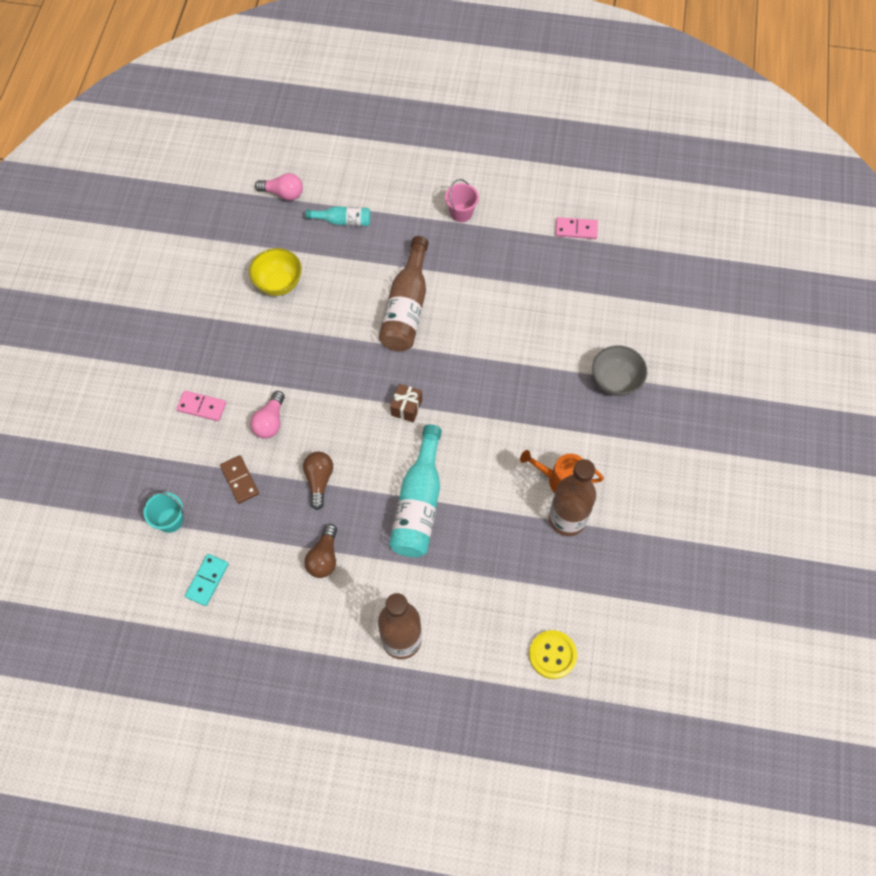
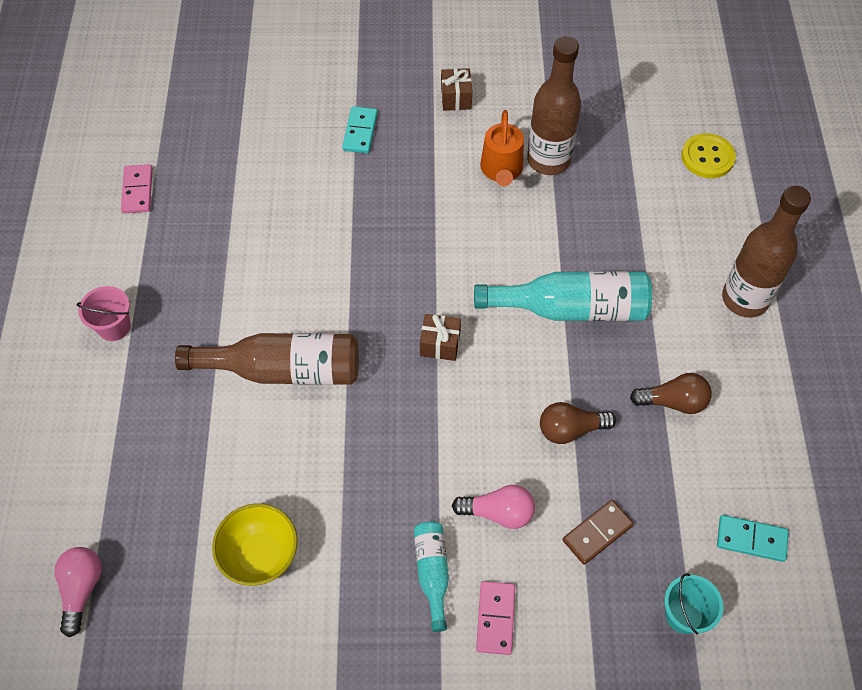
camera: 100 degrees left, 5 degrees down
turquoise bottle [306,206,370,226] -> turquoise bottle moved to [414,521,449,632]
grey bowl [592,345,647,396] -> turquoise domino [342,106,378,153]
none -> brown gift [441,68,472,111]

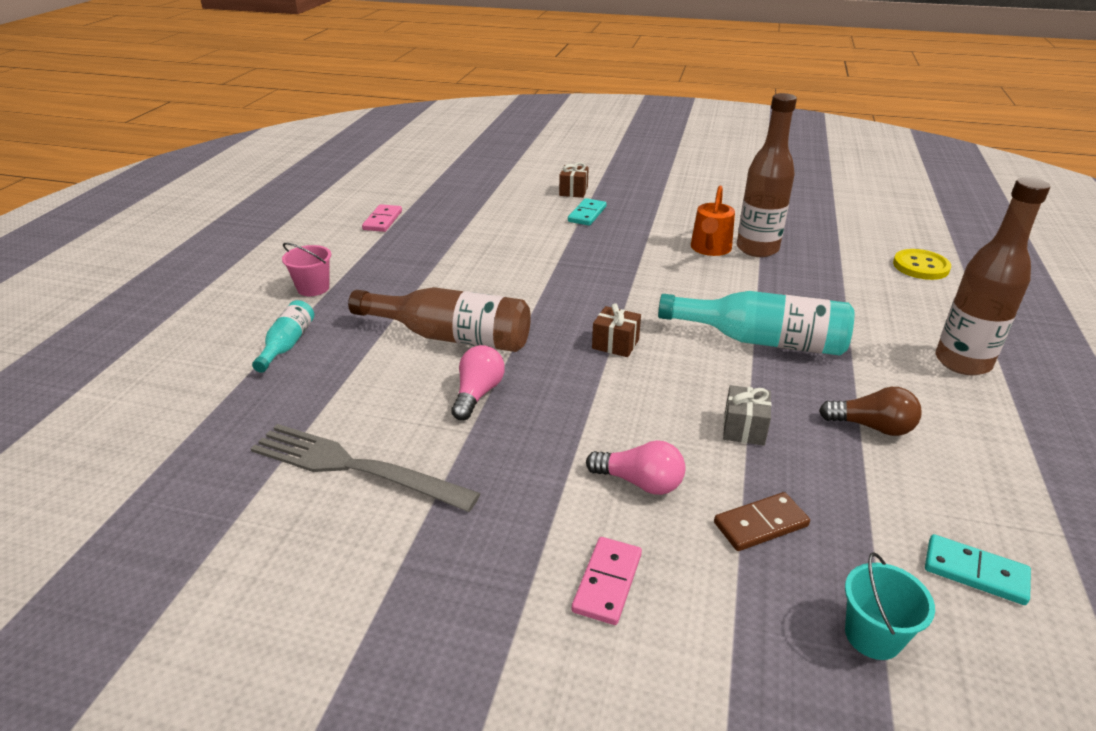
camera: 15 degrees right, 25 degrees down
pink light bulb [54,547,102,637] -> pink light bulb moved to [451,345,505,420]
yellow bowl [212,503,298,586] -> grey fork [250,424,481,512]
turquoise bottle [414,521,449,632] -> turquoise bottle moved to [252,300,314,373]
brown gift [441,68,472,111] -> brown gift moved to [559,162,589,198]
brown light bulb [540,402,616,444] -> grey gift [723,385,771,446]

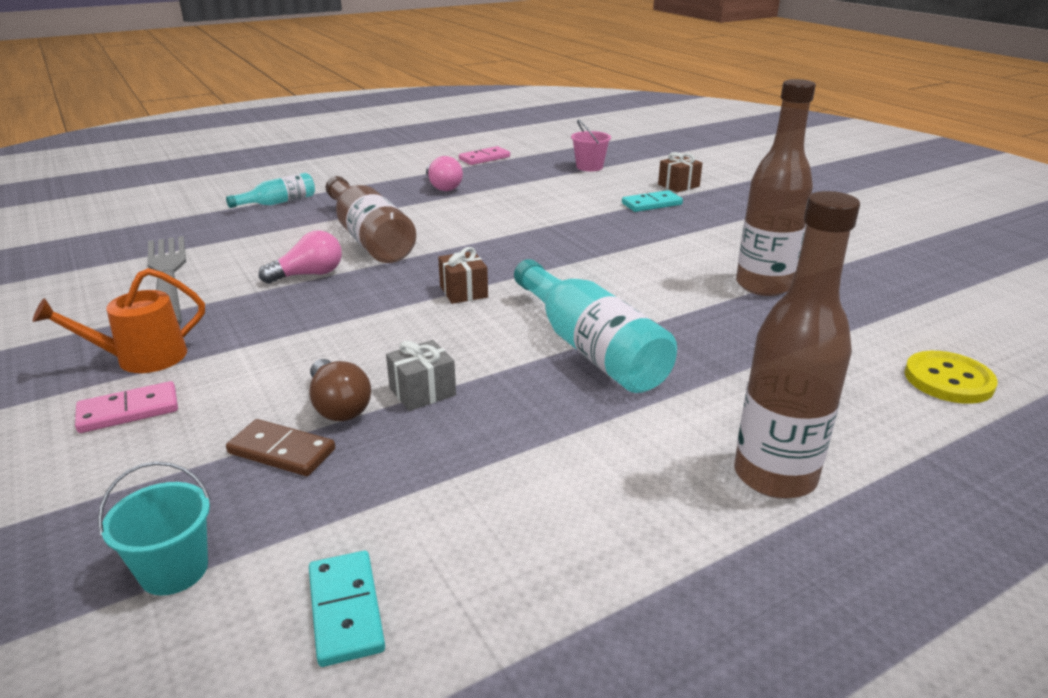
camera: 45 degrees right, 5 degrees down
pink bucket [282,243,331,296] -> pink bucket moved to [571,120,611,171]
pink light bulb [586,440,685,495] -> pink light bulb moved to [426,156,463,191]
orange watering can [691,186,735,256] -> orange watering can moved to [33,268,205,373]
brown light bulb [819,387,922,436] -> brown light bulb moved to [309,359,371,421]

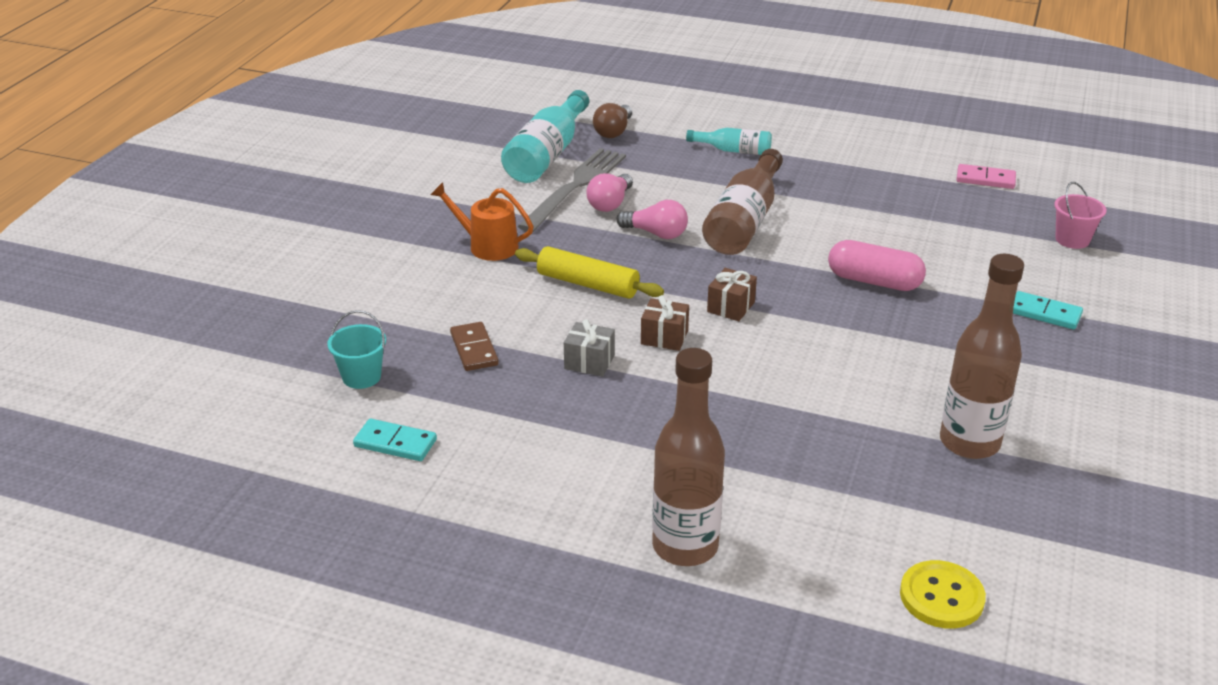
camera: 50 degrees right, 5 degrees up
pink domino [75,381,178,433] -> none
brown light bulb [309,359,371,421] -> brown light bulb moved to [593,103,632,138]
turquoise domino [309,551,385,667] -> turquoise domino turned 75 degrees clockwise [353,419,437,461]
pink light bulb [426,156,463,191] -> pink light bulb moved to [586,173,633,212]
turquoise bottle [514,259,677,393] -> turquoise bottle moved to [501,90,589,183]
brown gift [658,152,702,192] -> brown gift moved to [641,295,689,351]
none -> yellow rolling pin [515,246,664,299]
none -> pink capsule [828,240,926,291]

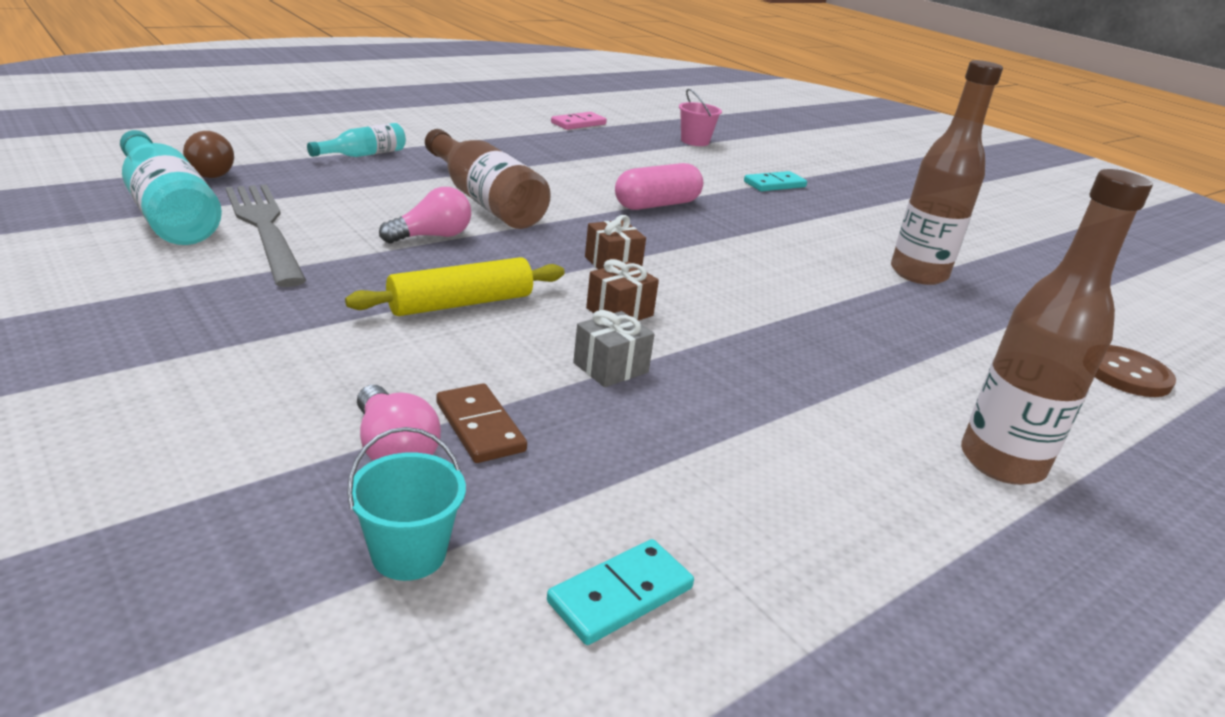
camera: 60 degrees left, 5 degrees down
orange watering can [431,182,534,261] -> none
brown domino [450,322,499,371] -> brown domino turned 45 degrees clockwise [436,383,527,463]
pink light bulb [586,173,633,212] -> pink light bulb moved to [357,385,441,461]
yellow button [900,560,986,629] -> brown button [1095,345,1176,397]

